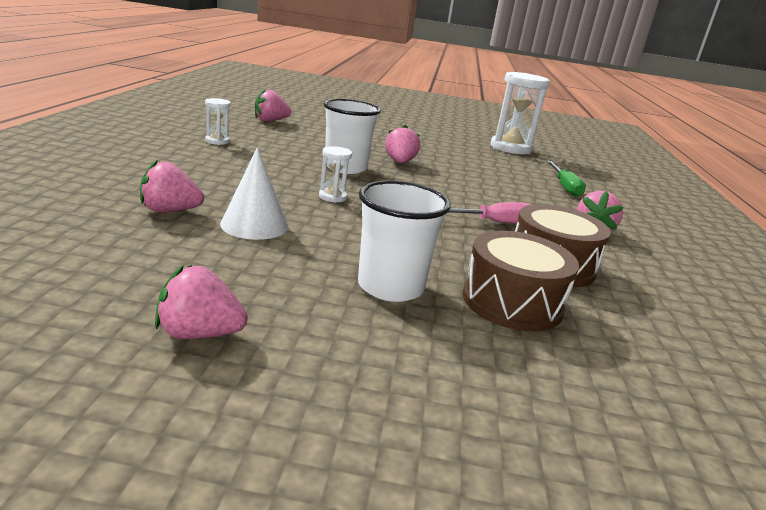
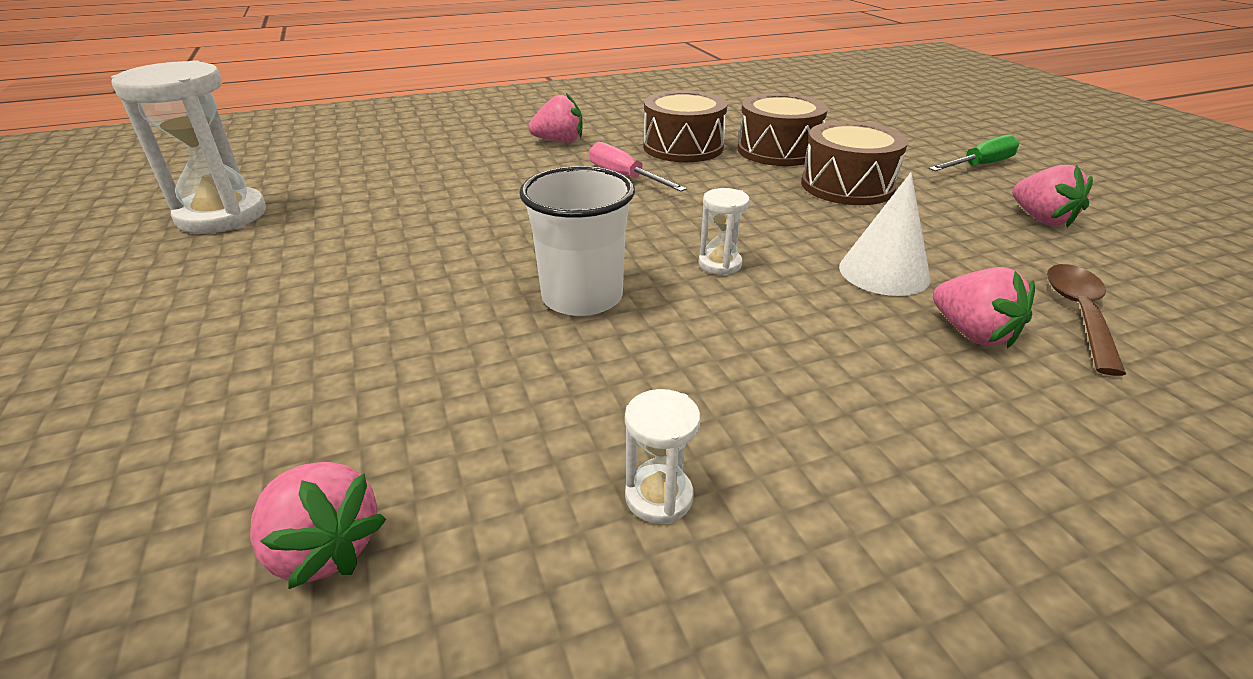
camera: 115 degrees left, 10 degrees up
white cup [358,181,451,302] -> brown drum [801,121,908,205]
pink strawberry [385,125,420,163] -> none
green screwdriver [547,161,586,196] -> green screwdriver moved to [929,135,1019,171]
none -> brown spoon [1047,264,1126,376]

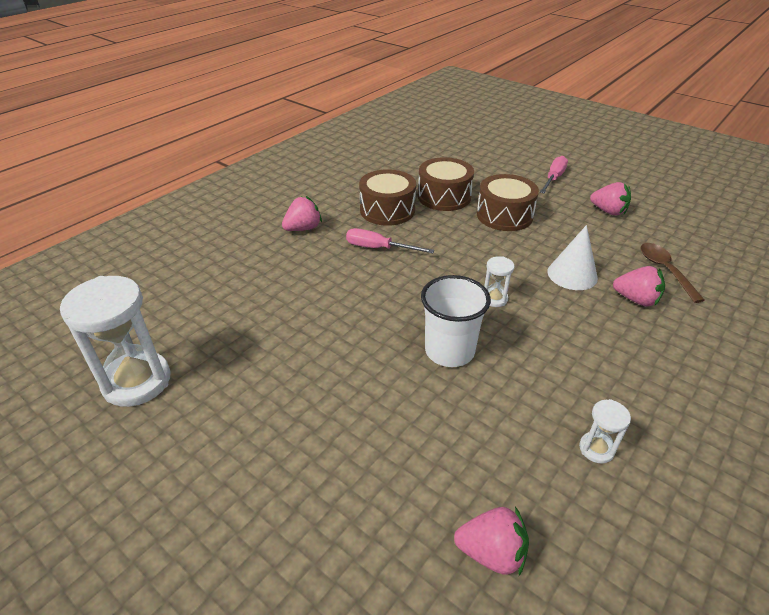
camera: 30 degrees left, 5 degrees up
green screwdriver [929,135,1019,171] -> pink screwdriver [540,156,568,193]

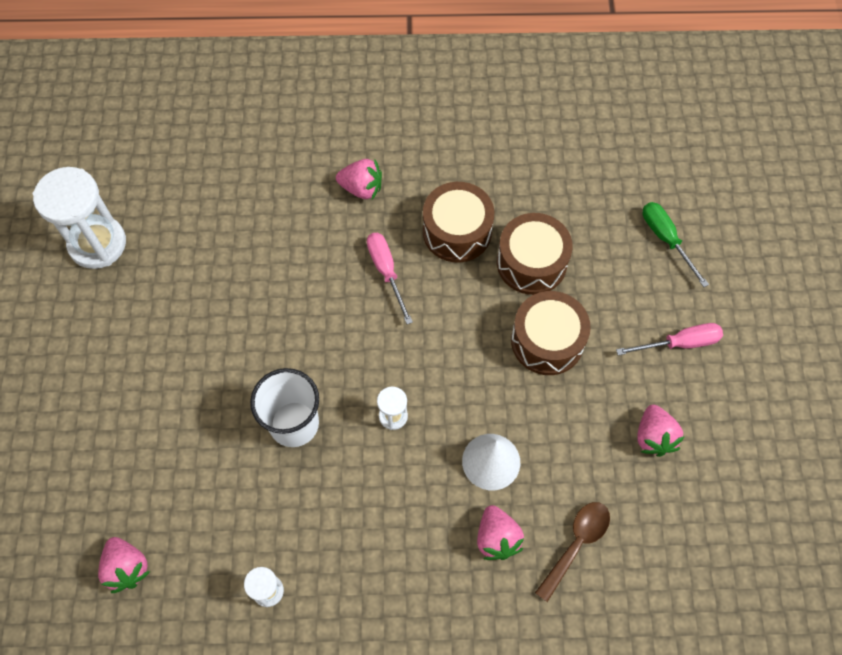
camera: 50 degrees right, 25 degrees up
none -> green screwdriver [642,202,709,287]

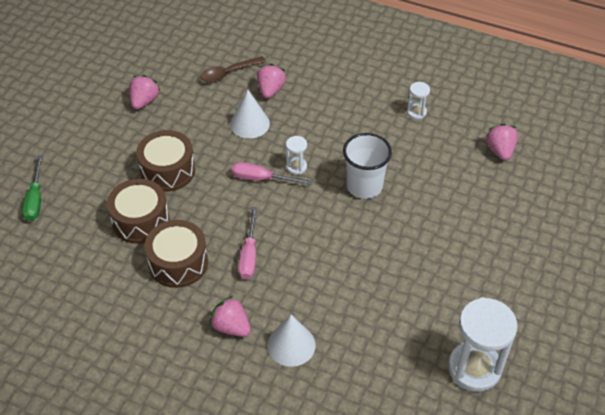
camera: 155 degrees left, 15 degrees down
pink screwdriver [616,323,723,355] -> pink screwdriver moved to [232,162,312,185]
none -> white cone [268,315,316,367]

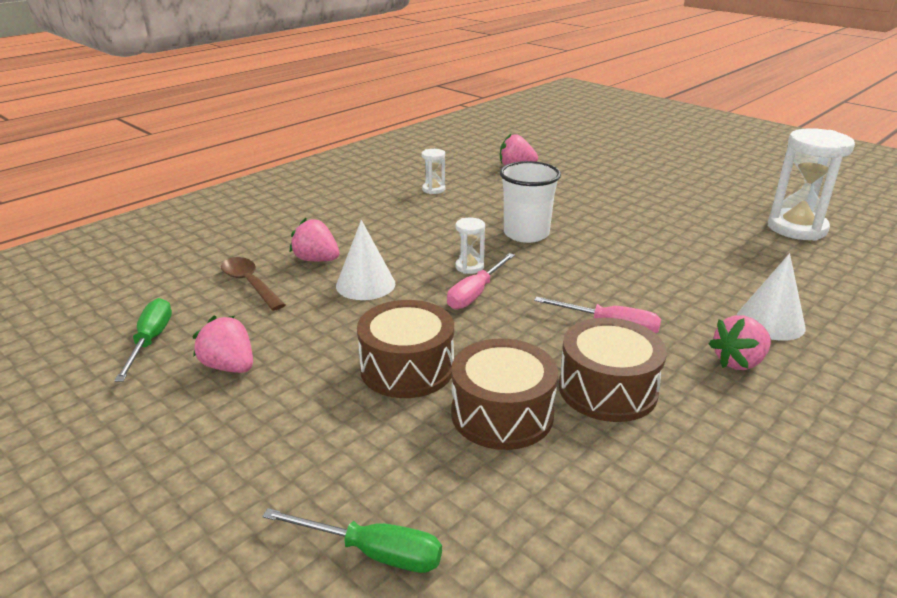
camera: 70 degrees left, 20 degrees down
brown spoon [200,56,266,83] -> brown spoon turned 150 degrees clockwise [221,257,285,311]
none -> green screwdriver [114,298,172,382]

